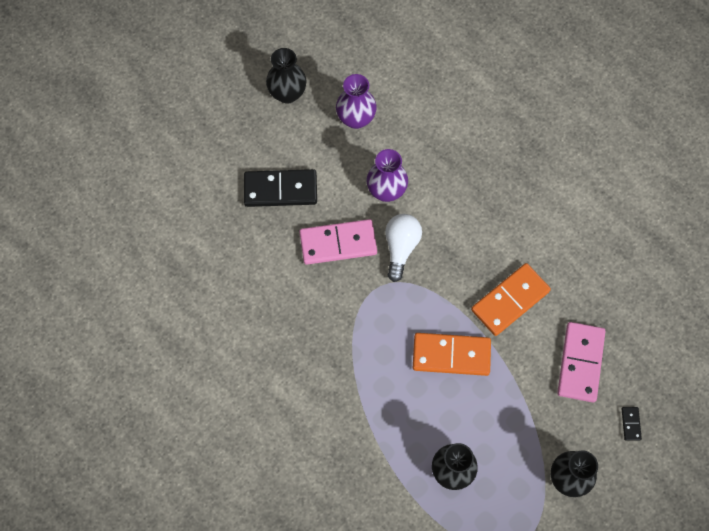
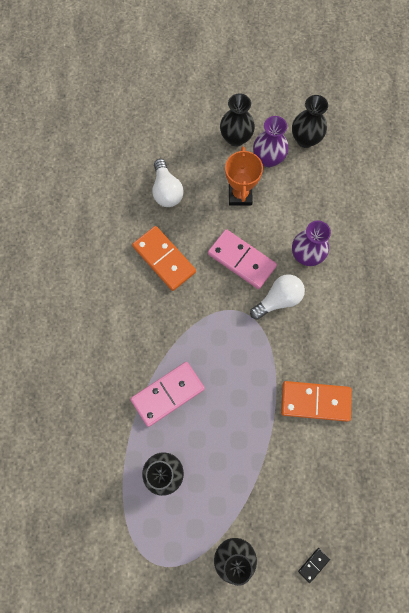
camera: 45 degrees right, 5 degrees up
black domino [244,169,317,207] -> orange trophy [225,147,263,206]
purple vase [336,74,377,129] -> purple vase moved to [253,116,289,167]
orange domino [413,333,491,376] -> orange domino moved to [132,226,196,291]
pink domino [557,322,606,402] -> pink domino moved to [130,362,205,427]
none -> white light bulb [152,159,184,207]
none -> black vase [220,94,255,147]

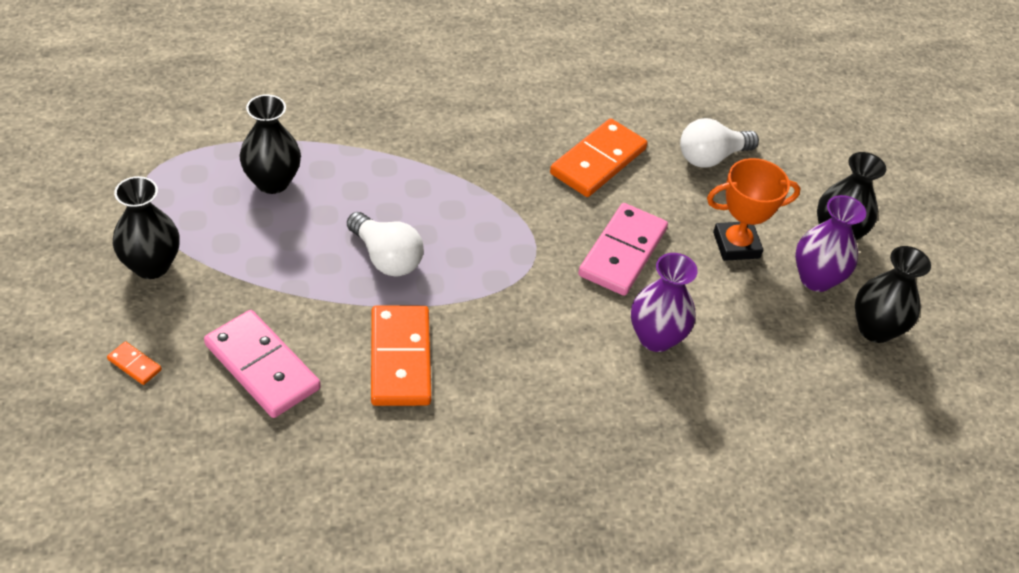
camera: 75 degrees right, 25 degrees down
pink domino [130,362,205,427] -> pink domino moved to [204,310,321,418]
white light bulb [250,274,305,320] -> white light bulb moved to [347,212,424,276]
black domino [298,548,330,583] -> orange domino [107,341,162,385]

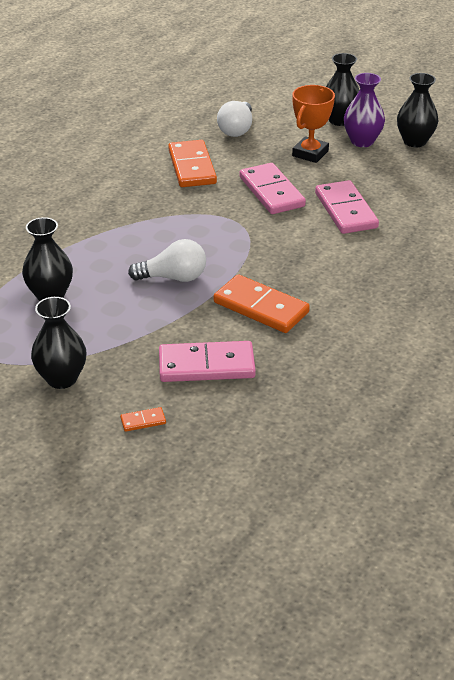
camera: 45 degrees left, 10 degrees down
purple vase [631,253,698,352] -> pink domino [315,180,379,234]

